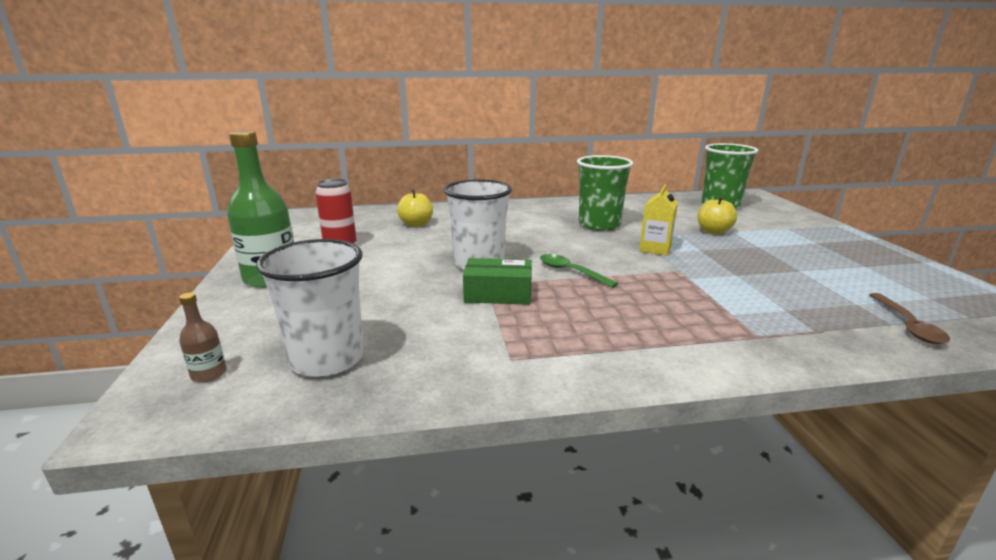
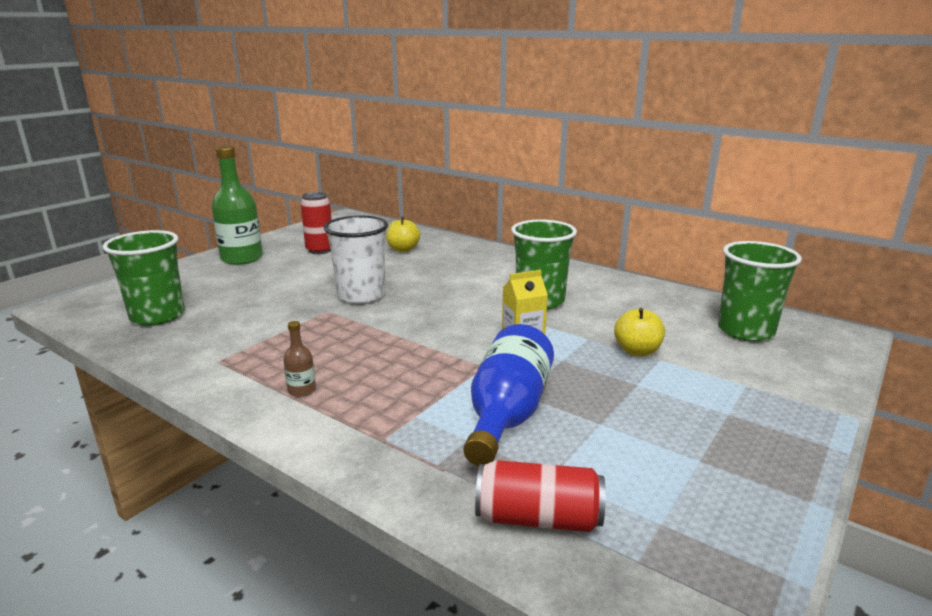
camera: 45 degrees right, 0 degrees up
brown bottle [179,292,227,383] -> brown bottle moved to [283,321,316,397]
white cup [256,239,364,377] -> green cup [102,230,185,325]
green box [463,258,532,305] -> none
green spoon [540,254,618,288] -> none
brown spoon [869,293,950,344] -> red can [475,460,606,532]
none -> blue bottle [464,324,554,466]

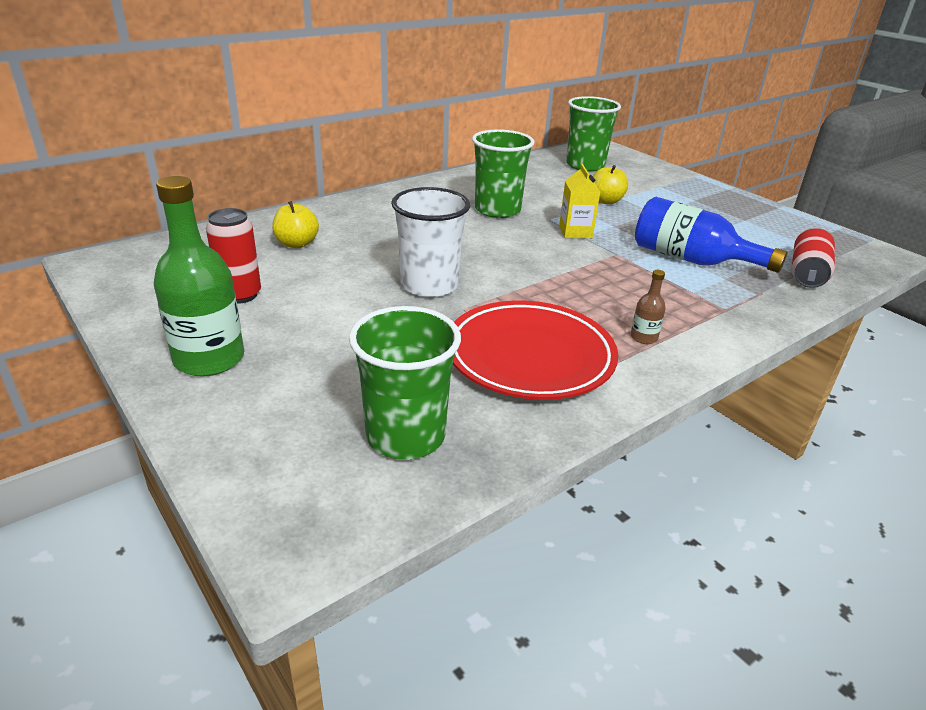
camera: 75 degrees left, 10 degrees up
none -> red plate [453,301,618,400]

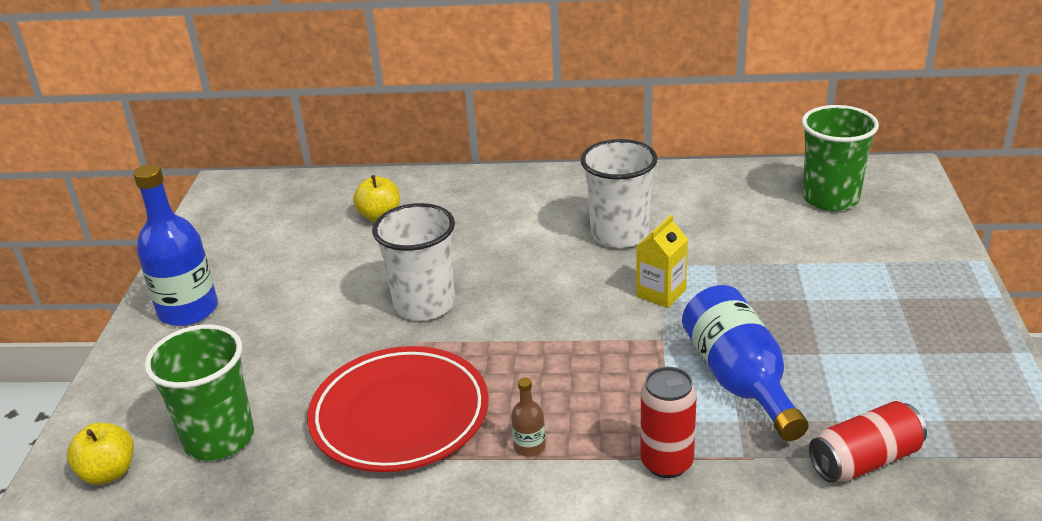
camera: 45 degrees right, 0 degrees up
green bottle [154,176,244,376] -> blue bottle [133,164,218,326]
red can [206,208,261,304] -> red can moved to [641,367,697,478]
green cup [472,129,534,218] -> white cup [580,139,658,248]
yellow apple [593,165,628,204] -> yellow apple moved to [67,423,134,485]

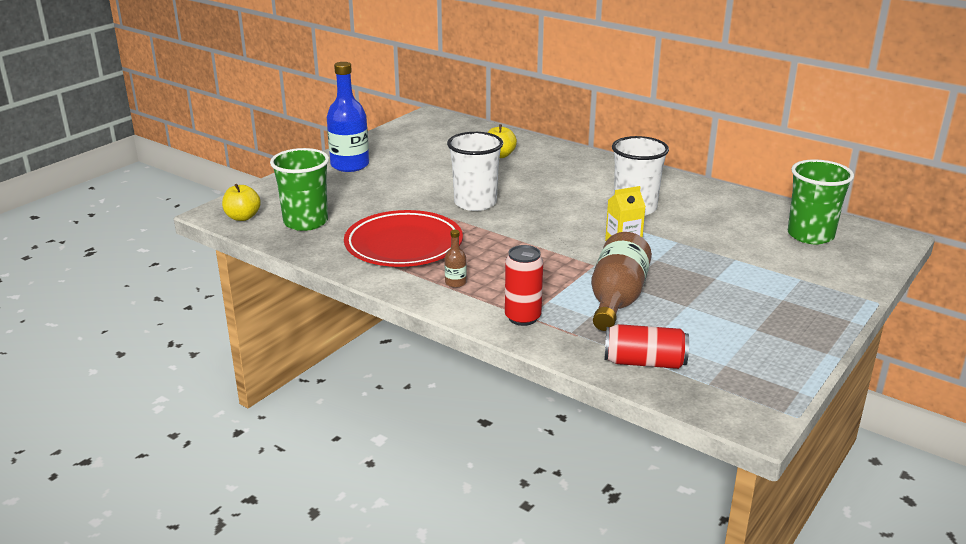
camera: 30 degrees right, 5 degrees down
blue bottle [682,285,809,441] -> brown bottle [591,232,652,331]

